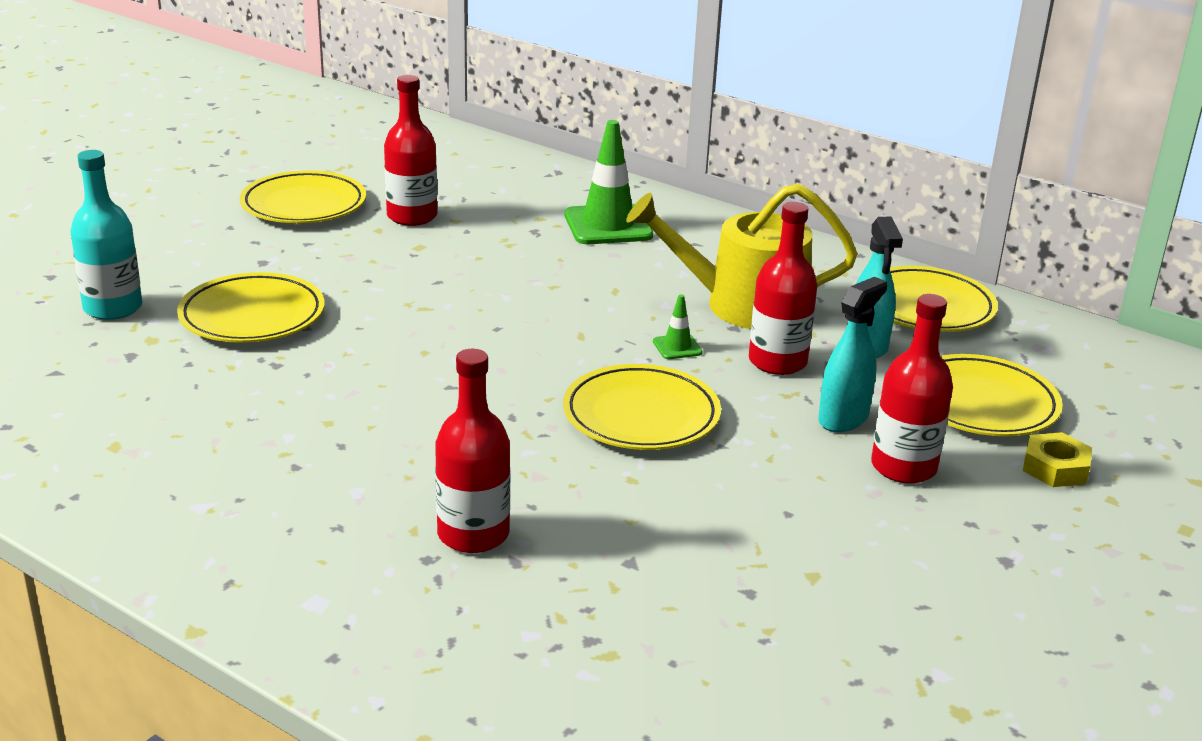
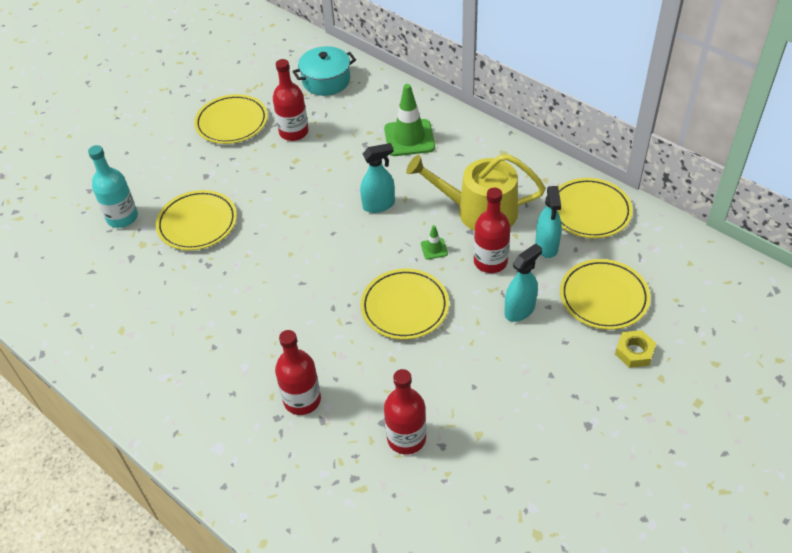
camera: 10 degrees right, 20 degrees up
red bottle [871,294,953,484] -> red bottle moved to [384,369,426,455]
none -> turquoise pot [292,46,356,96]
none -> turquoise spray bottle [360,143,395,213]

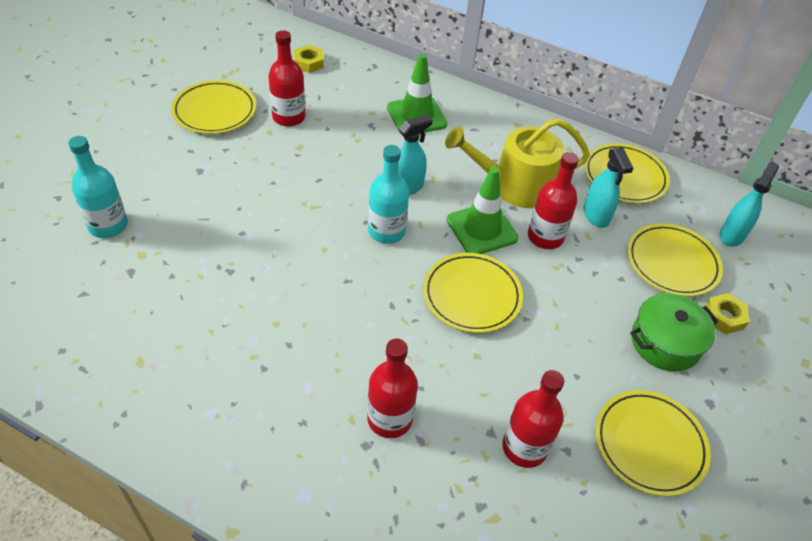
camera: 20 degrees left, 0 degrees up
yellow plate [156,190,237,250] -> yellow plate moved to [595,390,711,497]
turquoise pot [292,46,356,96] -> yellow nut [294,45,324,73]
green traffic cone [421,225,448,260] -> green traffic cone [447,167,518,254], size x2.19
turquoise spray bottle [504,243,542,322] -> turquoise spray bottle moved to [720,161,779,247]
none -> turquoise bottle [368,145,409,244]
none -> green pot [630,293,719,372]

